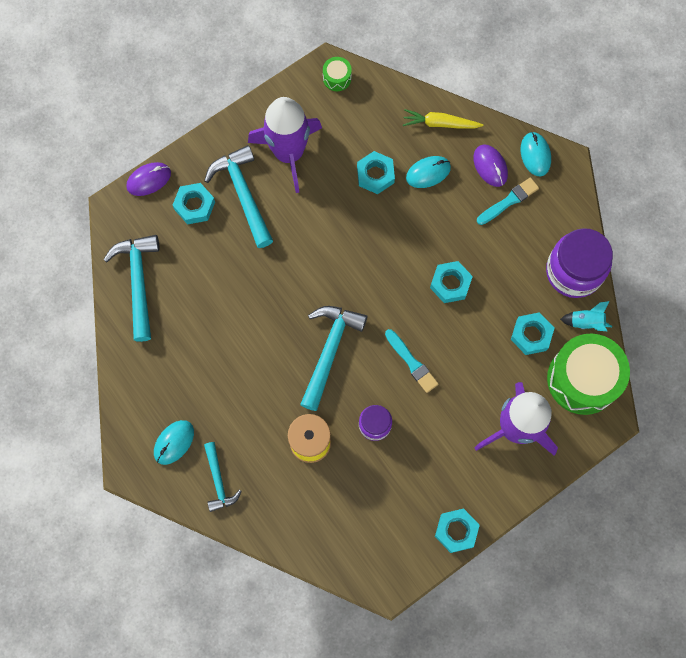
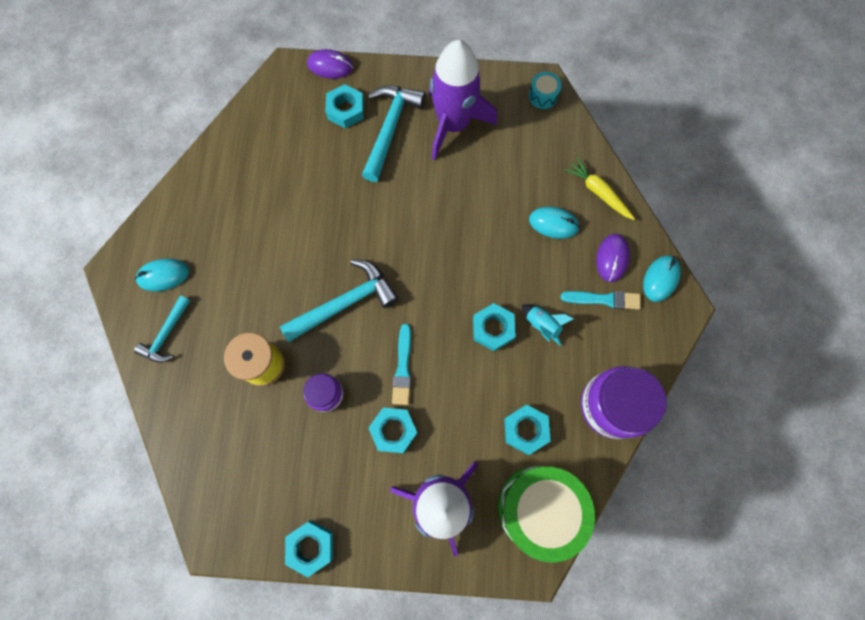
camera: 40 degrees right, 0 degrees up
turquoise hammer [103,235,159,342] -> none
green drum [323,57,352,91] -> turquoise drum [529,72,562,109]
turquoise nut [357,151,395,194] -> turquoise nut moved to [369,408,417,453]
turquoise rocket [560,301,612,331] -> turquoise rocket moved to [522,304,574,346]

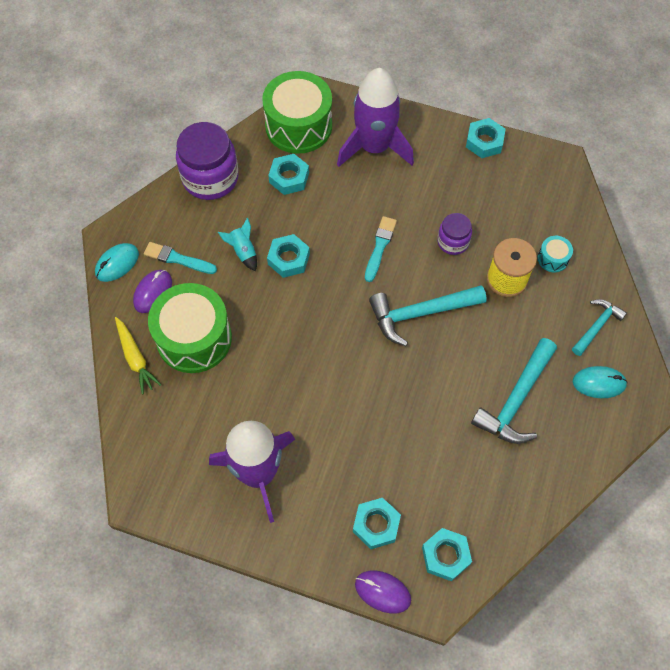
camera: 165 degrees left, 10 degrees down
turquoise hammer [362,85,425,182] -> turquoise hammer moved to [471,338,557,444]
turquoise nut [369,408,417,453] -> turquoise nut moved to [422,528,472,581]
turquoise drum [529,72,562,109] -> turquoise drum moved to [538,236,573,272]
turquoise mouse [529,207,580,239] -> green drum [148,283,232,373]

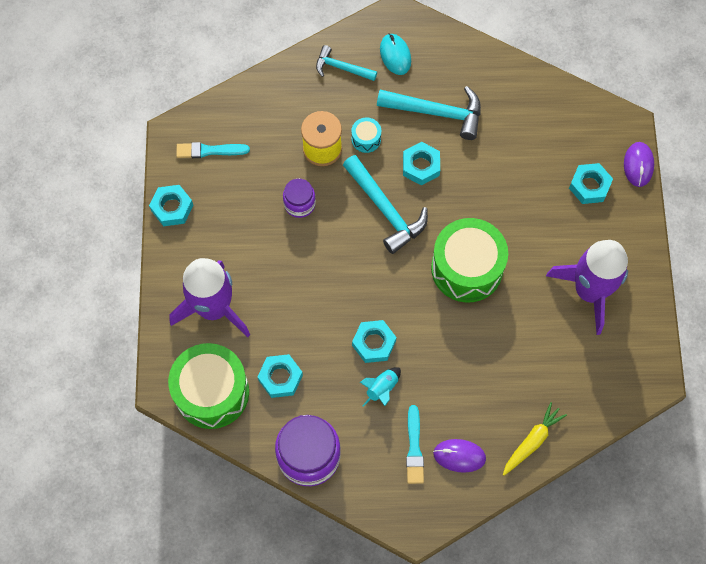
camera: 110 degrees left, 5 degrees up
turquoise mouse [95,243,139,282] -> none
green drum [148,283,232,373] -> green drum moved to [431,218,508,303]
turquoise brush [365,216,397,282] -> turquoise brush moved to [176,142,250,158]
turquoise nut [422,528,472,581] -> turquoise nut moved to [403,142,440,186]
turquoise drum [538,236,573,272] -> turquoise drum moved to [351,117,381,153]

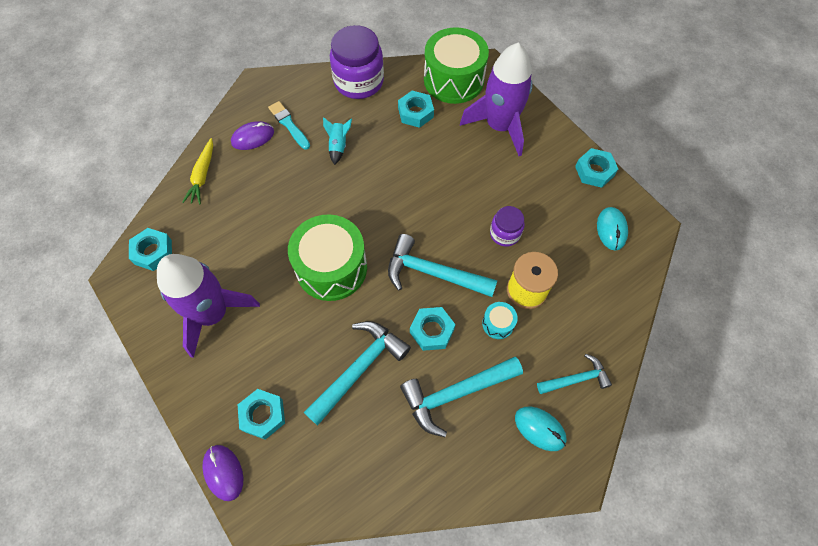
camera: 145 degrees right, 5 degrees down
turquoise brush [176,142,250,158] -> turquoise mouse [597,207,628,251]
turquoise nut [352,320,396,363] -> turquoise nut moved to [129,228,172,271]
none -> turquoise hammer [304,321,411,426]

